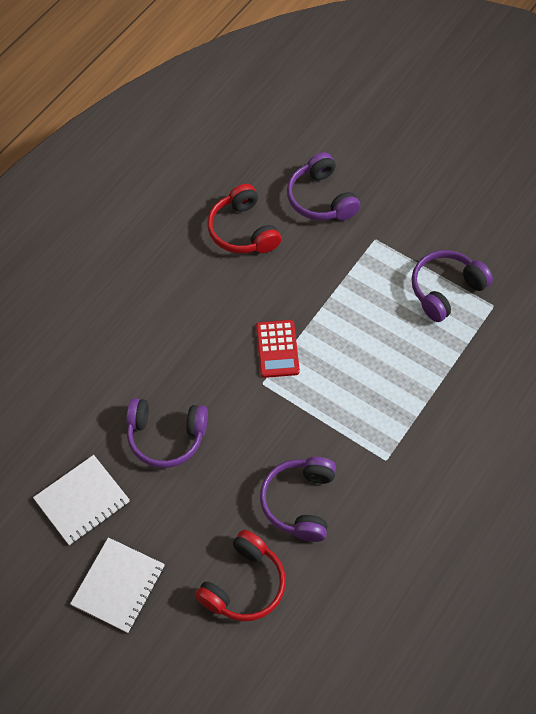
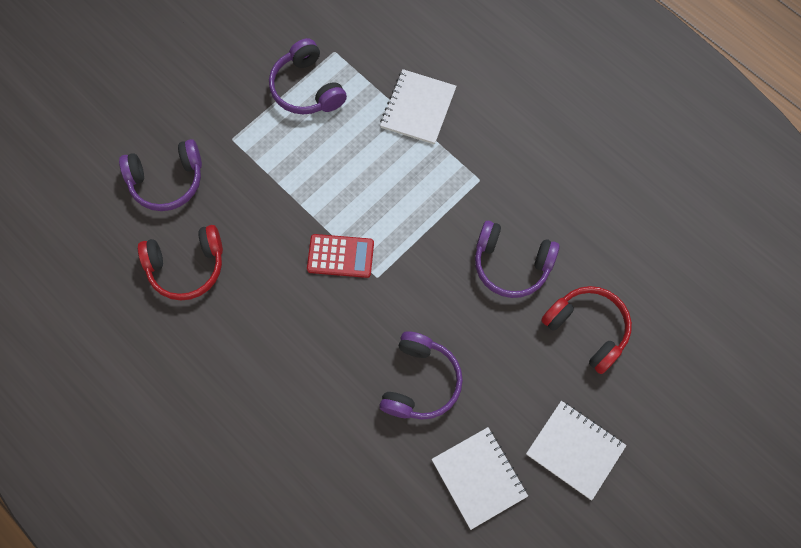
camera: 80 degrees left, 10 degrees up
none -> white notebook [380,69,457,145]

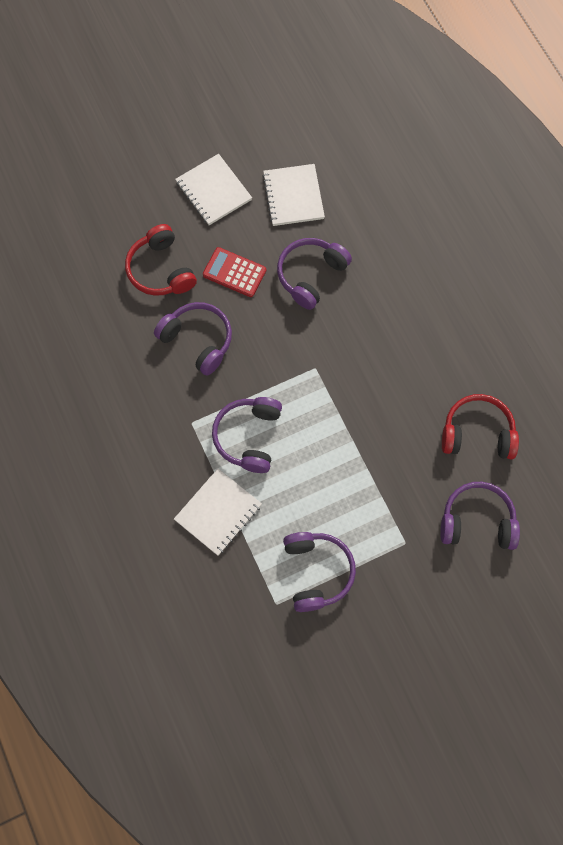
camera: 160 degrees left, 0 degrees up
red calculator [307,234,374,278] -> red calculator moved to [203,247,266,297]
none -> purple headphones [212,397,282,473]

